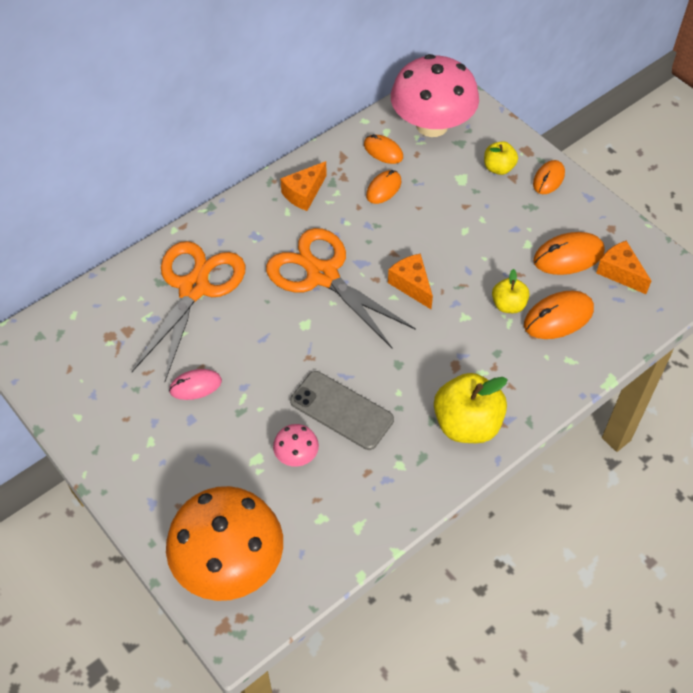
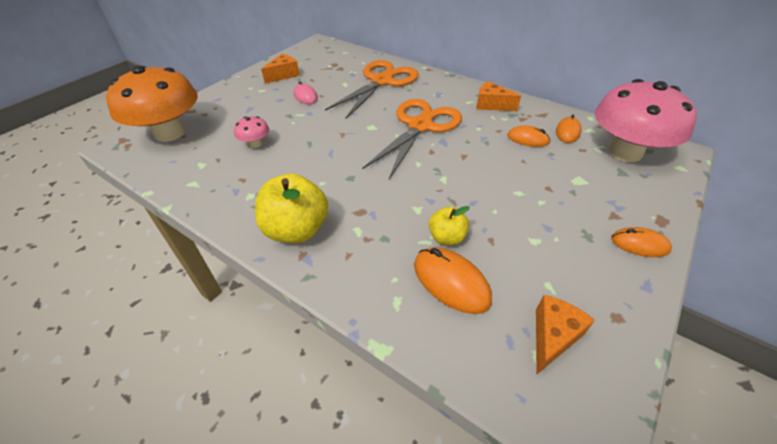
camera: 75 degrees right, 10 degrees down
orange scissors [132,241,245,381] -> orange scissors turned 60 degrees counterclockwise [325,60,419,119]
grey phone [290,371,394,450] -> none
orange cheese [388,253,433,309] -> orange cheese moved to [261,54,300,84]
yellow apple [484,141,518,175] -> none
orange mouse [533,232,605,275] -> none

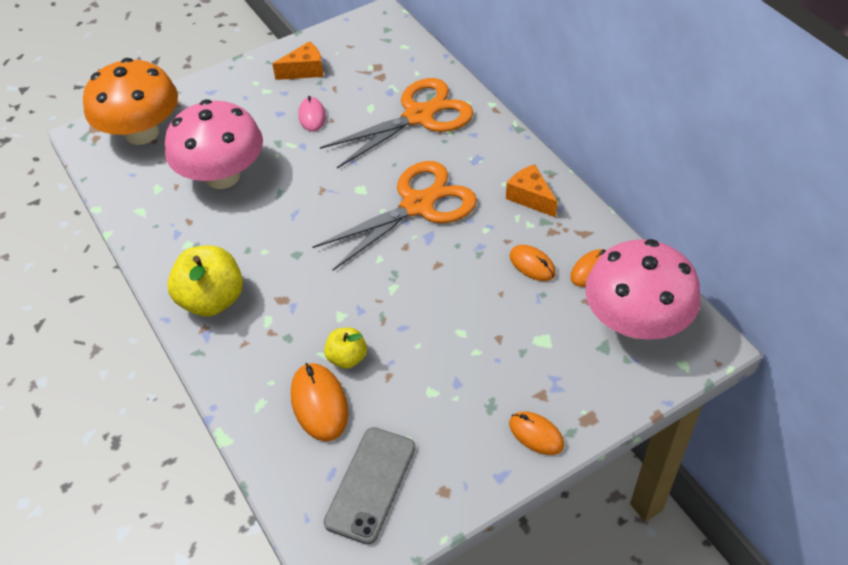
camera: 25 degrees right, 5 degrees up
pink mushroom [234,116,269,148] -> pink mushroom [165,99,263,189], size x2.37
orange cheese [536,295,595,374] -> grey phone [324,427,415,545]

